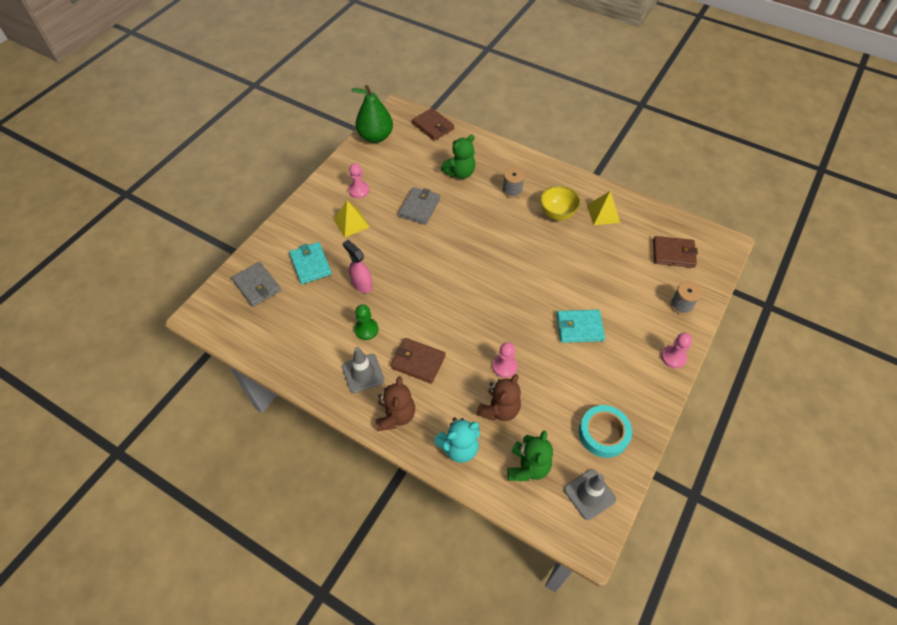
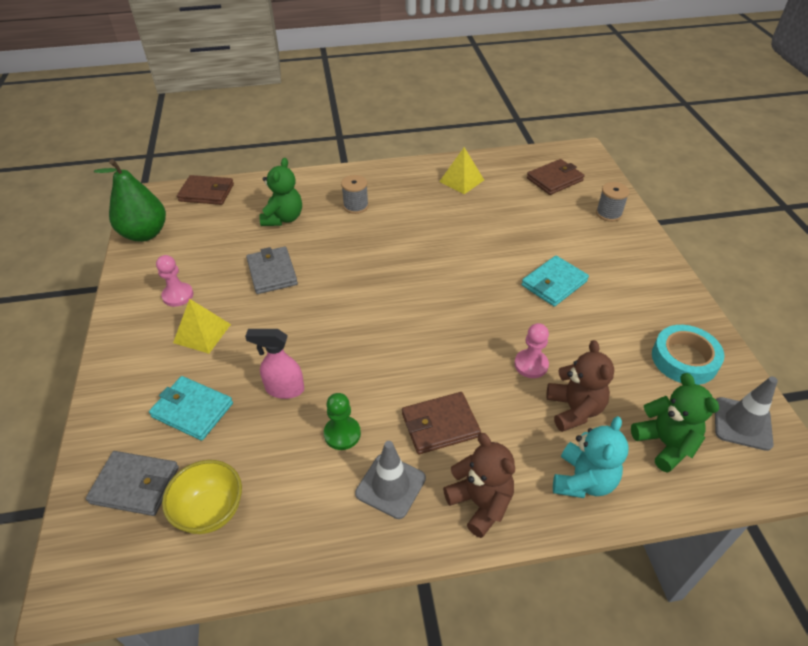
camera: 40 degrees left, 10 degrees down
yellow bowl [540,186,581,220] -> yellow bowl moved to [162,460,242,534]
pink pawn [661,333,692,368] -> none

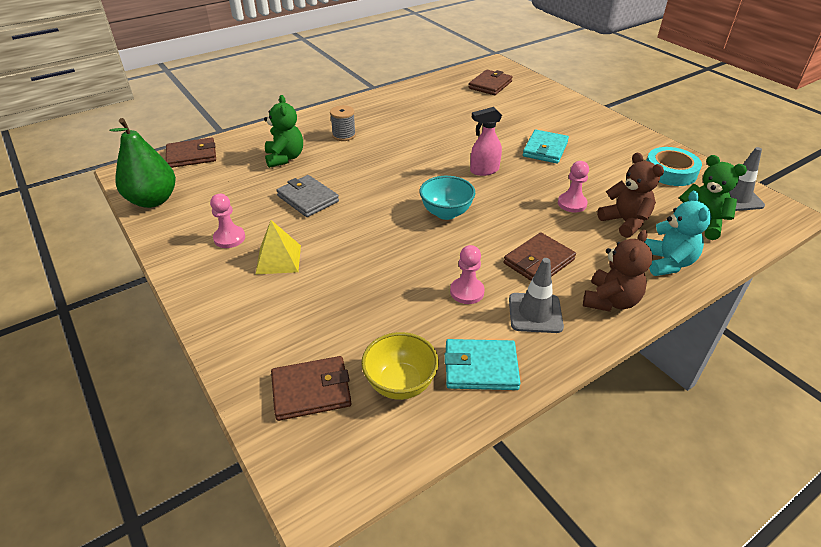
camera: 25 degrees left, 5 degrees down
grey wallet [86,451,179,516] -> brown wallet [271,356,352,421]
turquoise wallet [149,376,233,441] -> turquoise wallet moved to [444,339,520,390]
pink spray bottle [245,329,304,399] -> pink spray bottle moved to [470,107,502,176]
green pawn [324,393,361,450] -> pink pawn [450,245,485,304]
yellow pyramid [439,147,484,194] -> none
brown teddy bear [443,433,515,538] -> brown teddy bear turned 90 degrees clockwise [583,230,653,312]
grey spool [596,182,630,222] -> none
none -> turquoise bowl [420,176,475,220]

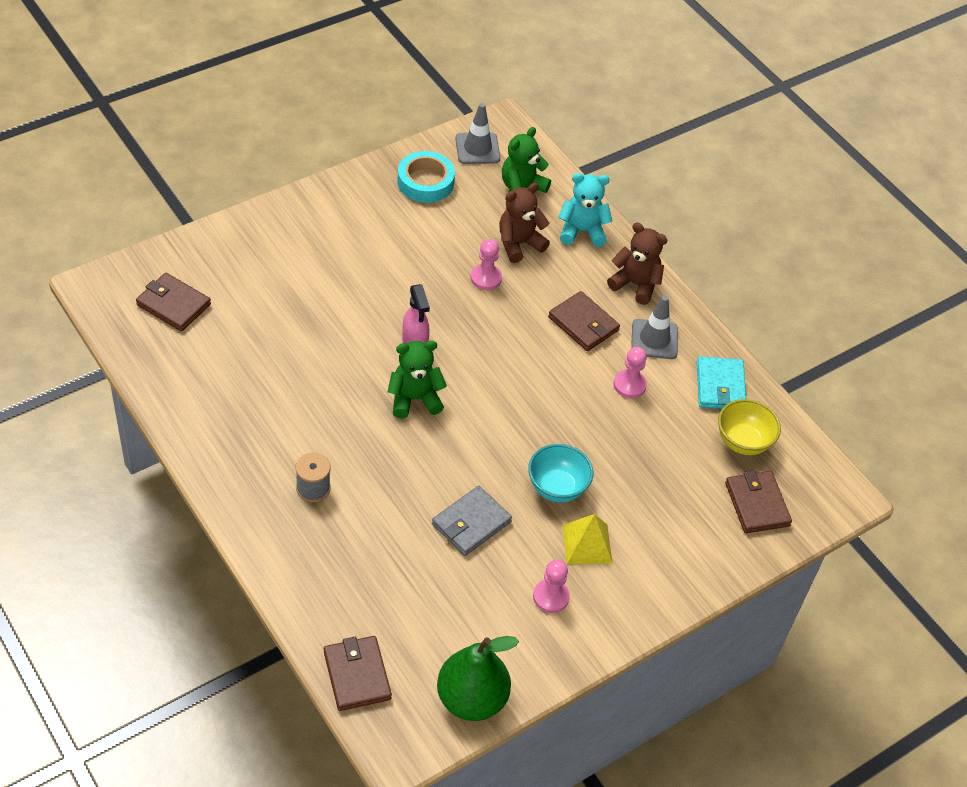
camera: 95 degrees left, 10 degrees up
green teddy bear [264,95,303,168] -> green teddy bear moved to [387,341,447,418]
turquoise bowl [420,176,475,220] -> turquoise bowl moved to [528,444,593,503]
turquoise wallet [523,130,569,164] -> none

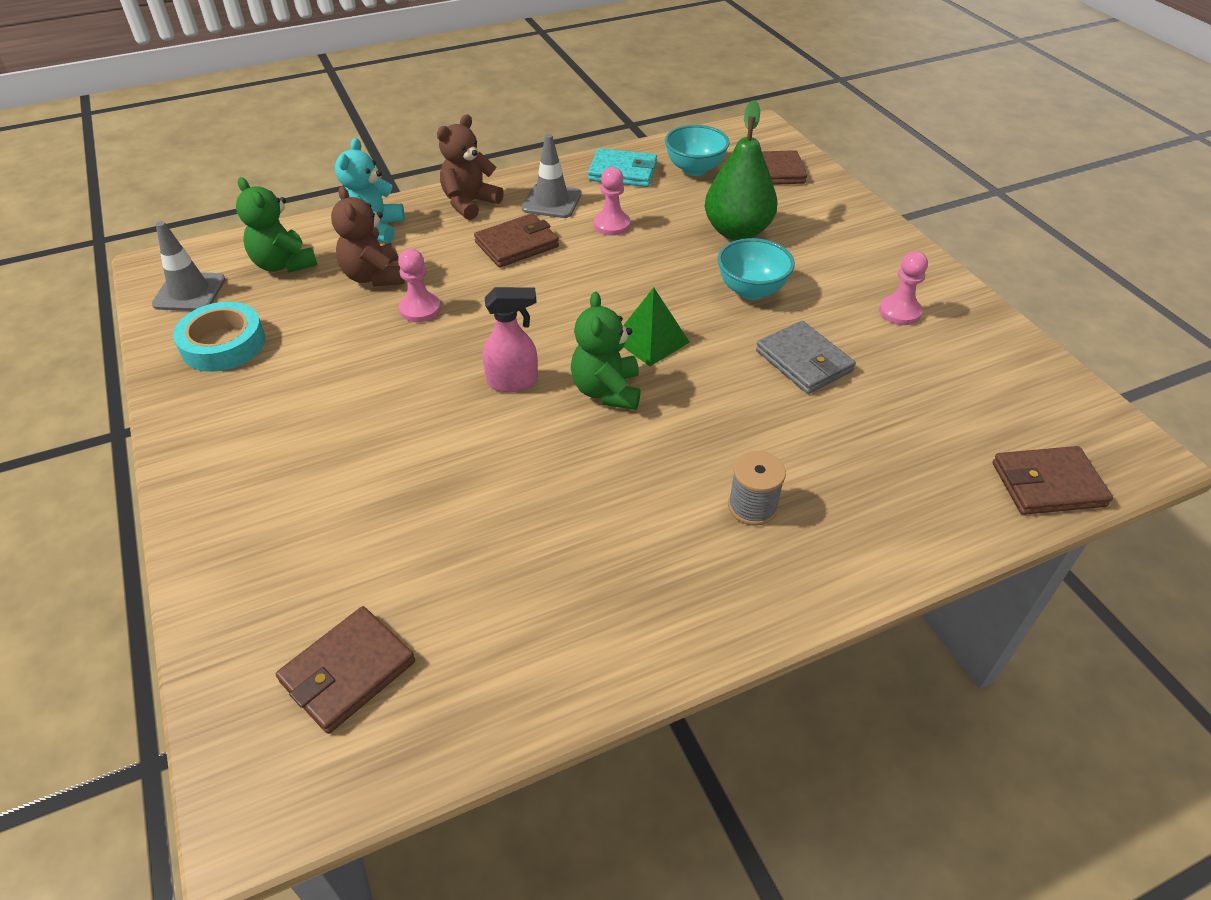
camera: 75 degrees left, 5 degrees down
green pear [437,636,519,721] -> green pear moved to [705,100,778,240]
yellow pyramid [562,514,613,564] -> none
yellow bowl [718,399,781,455] -> turquoise bowl [665,125,730,176]
none -> green pyramid [624,287,690,366]

